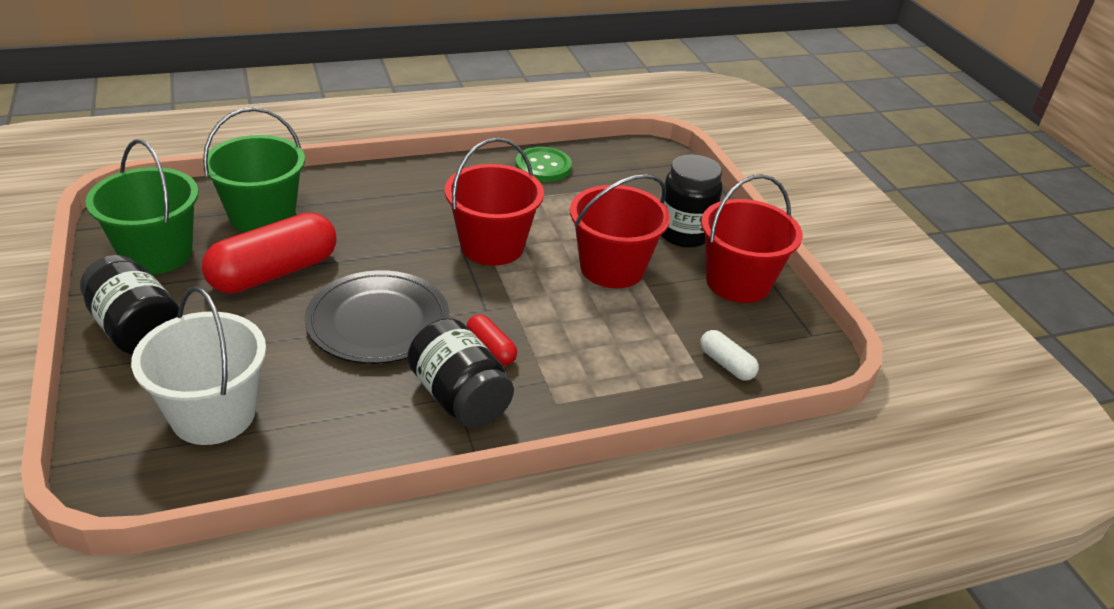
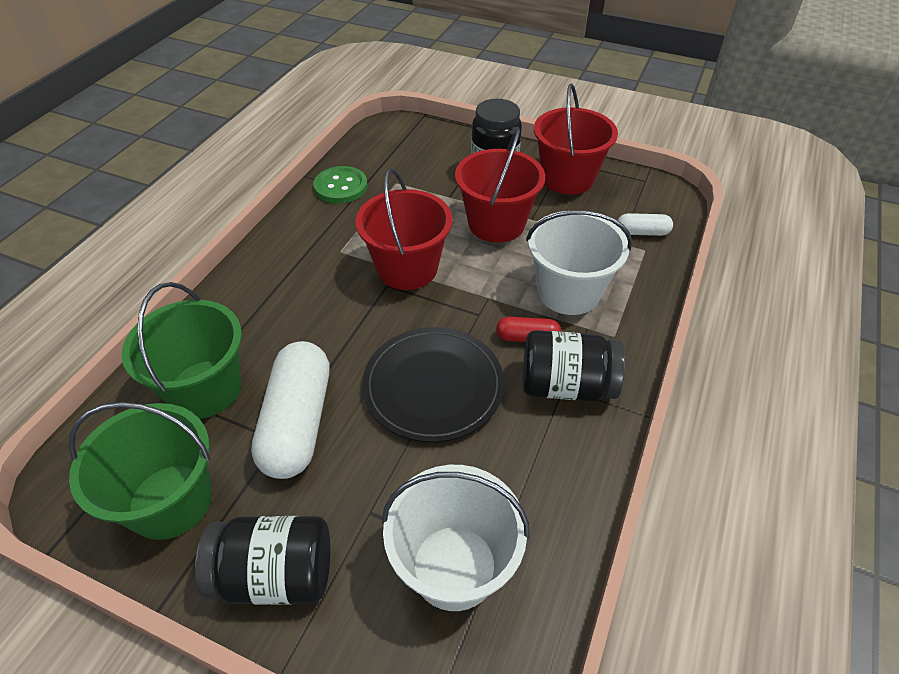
camera: 45 degrees left, 10 degrees up
red capsule [202,212,336,293] -> white capsule [251,341,329,479]
none -> white bucket [526,211,632,315]

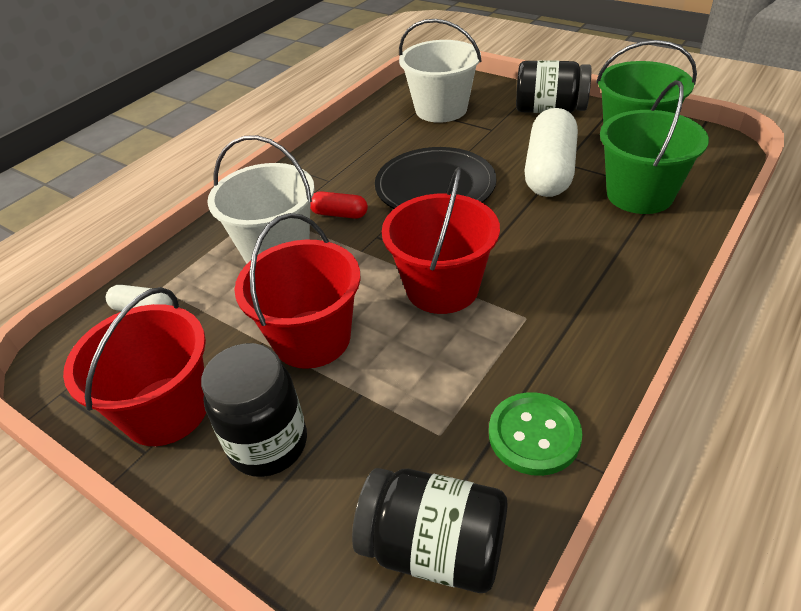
camera: 165 degrees left, 5 degrees down
black jar [523,330,625,401] -> black jar moved to [352,468,507,593]

